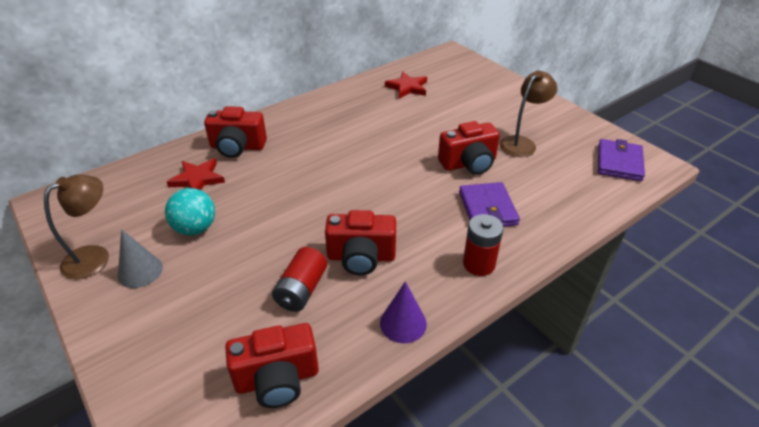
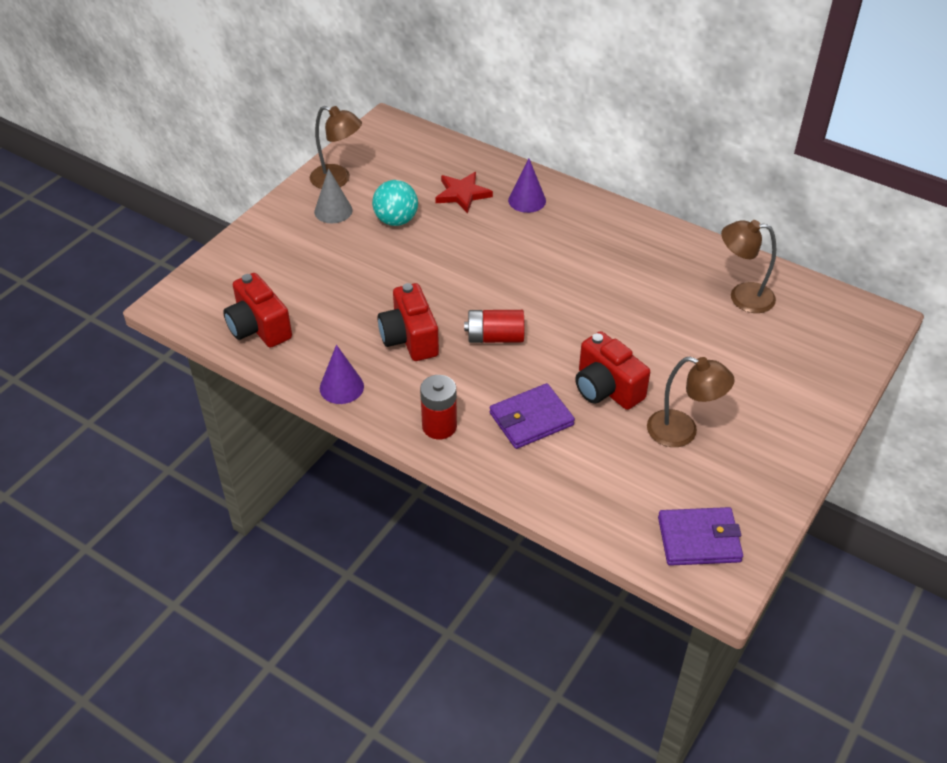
camera: 70 degrees right, 5 degrees up
red camera [204,106,267,158] -> purple cone [508,159,546,213]
red battery [272,247,327,312] -> red battery moved to [464,310,524,343]
red star [385,72,427,99] -> brown lamp [721,220,776,313]

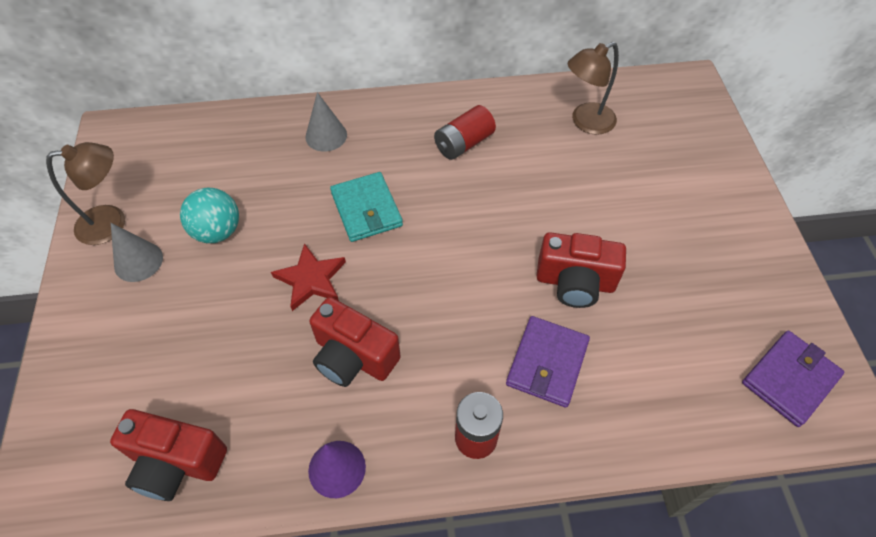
camera: 40 degrees left, 10 degrees up
red star [435,172,493,213] -> red star moved to [271,243,346,311]
red battery [464,310,524,343] -> red battery moved to [434,105,496,160]
purple cone [508,159,546,213] -> grey cone [305,92,347,152]
brown lamp [647,356,735,447] -> none
none -> turquoise wallet [330,172,403,242]

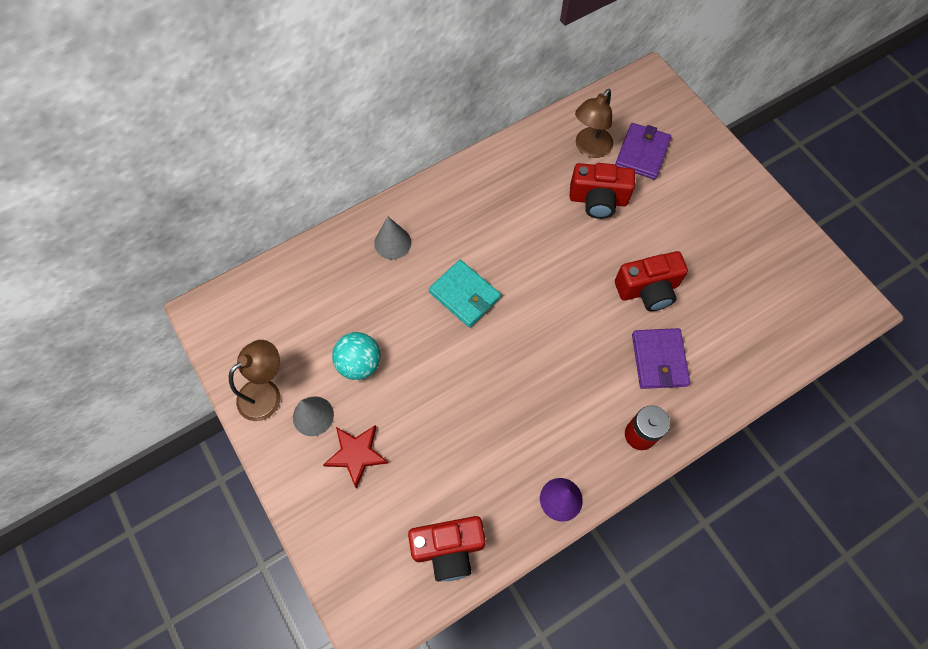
camera: 25 degrees left, 10 degrees up
red star [271,243,346,311] -> red star moved to [323,425,388,488]
red camera [309,297,401,387] -> red camera moved to [569,163,635,219]
red battery [434,105,496,160] -> none
purple wallet [742,331,845,427] -> purple wallet moved to [615,123,671,180]

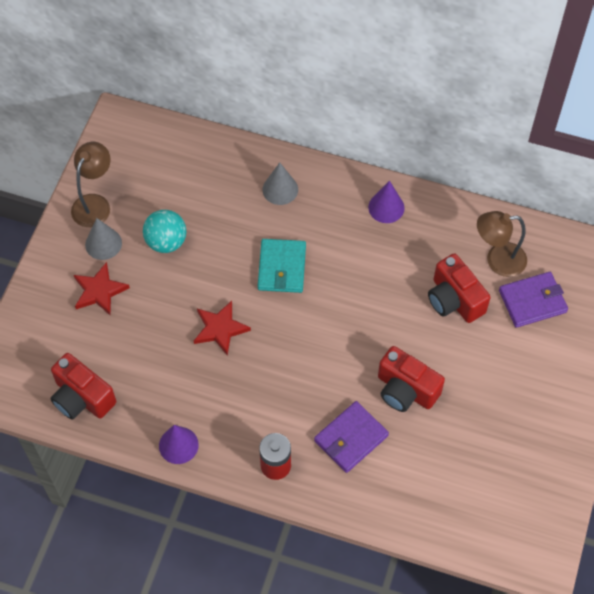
camera: 50 degrees right, 5 degrees down
brown lamp [229,340,280,421] -> brown lamp turned 75 degrees counterclockwise [71,142,111,227]
none -> red star [194,301,251,356]
none -> purple cone [368,181,405,223]

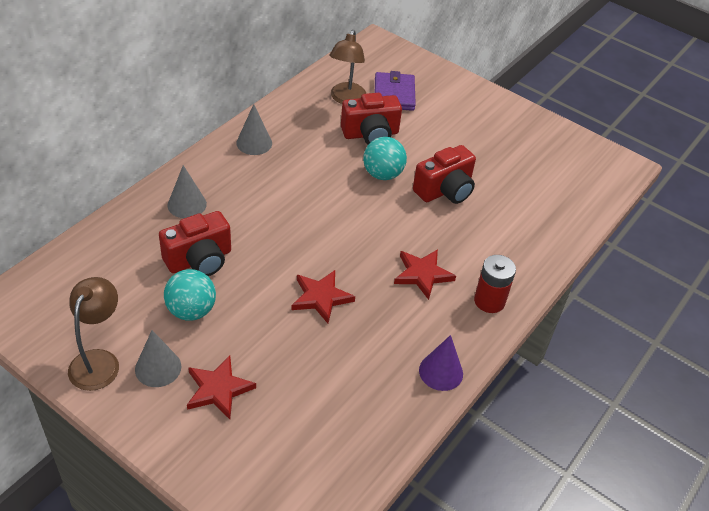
camera: 75 degrees left, 15 degrees down
red camera [50,353,116,420] -> red camera moved to [159,211,231,276]
brown lamp [71,142,111,227] -> brown lamp turned 60 degrees clockwise [68,277,119,391]
turquoise wallet [258,239,306,293] -> none
purple wallet [314,401,389,473] -> none
purple cone [368,181,405,223] -> grey cone [236,104,272,155]
none -> turquoise ball [363,137,407,180]
none -> red star [394,249,456,300]

